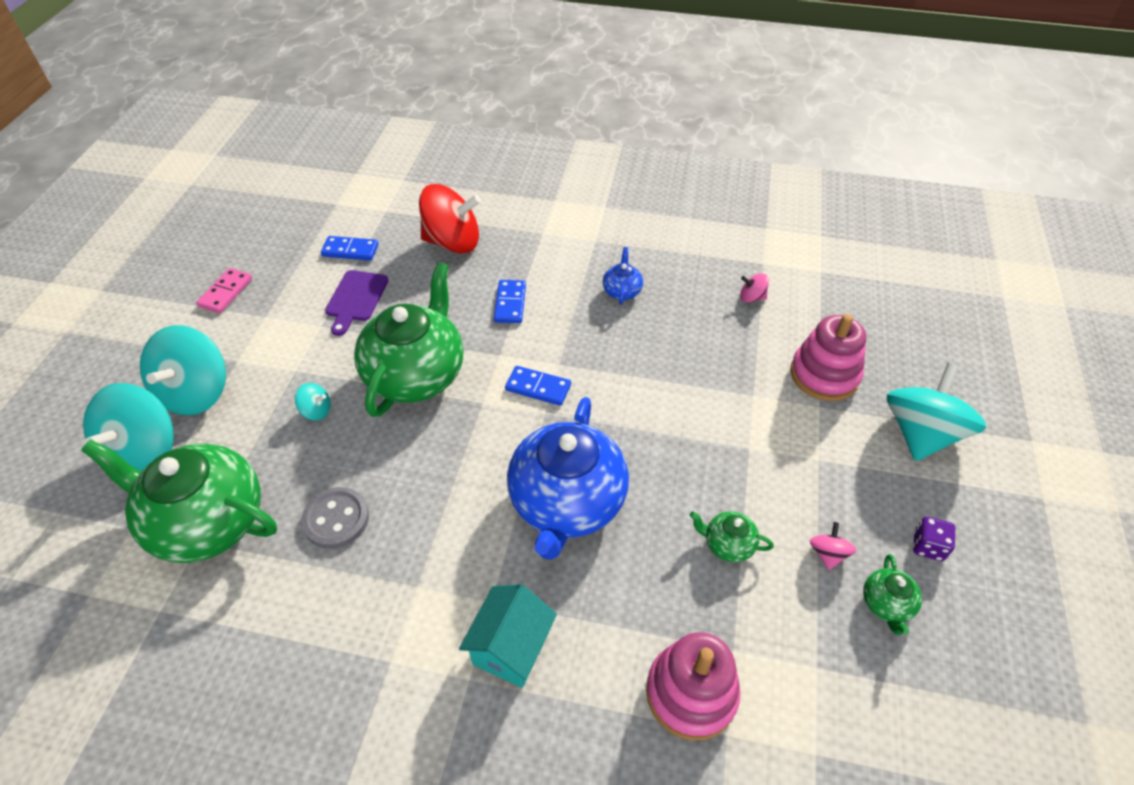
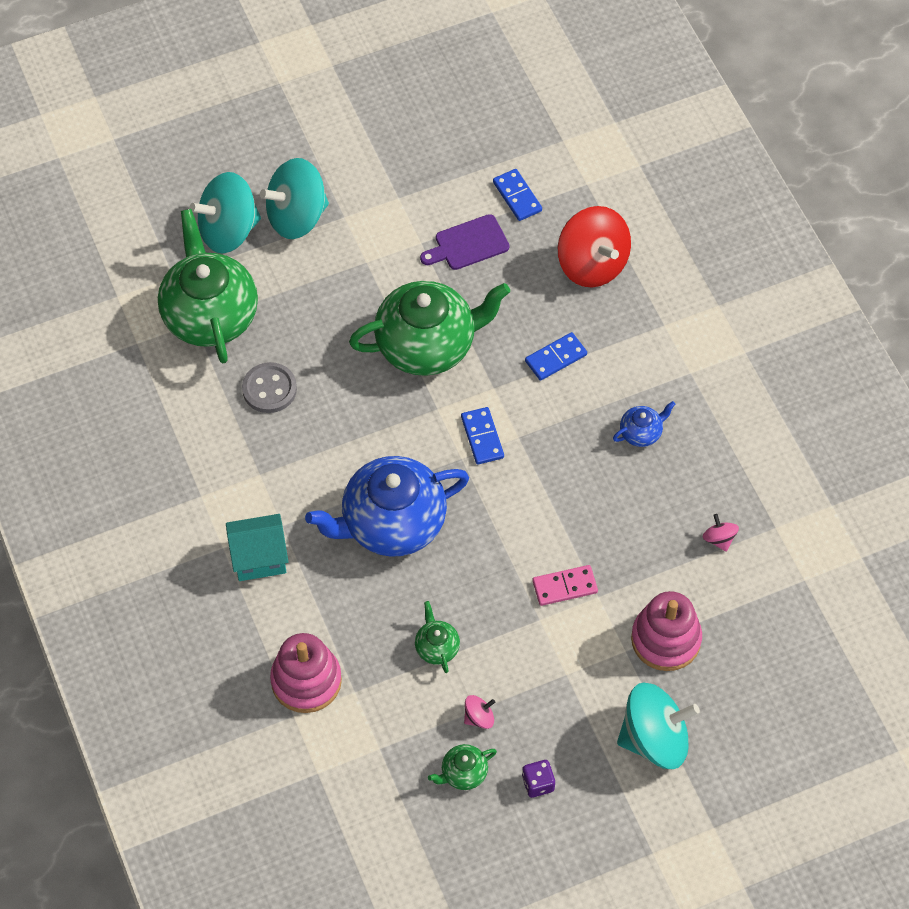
camera: 55 degrees right, 10 degrees up
pink domino [196,268,252,313] -> pink domino moved to [533,565,598,606]
turquoise spinning top [295,383,331,421] -> none

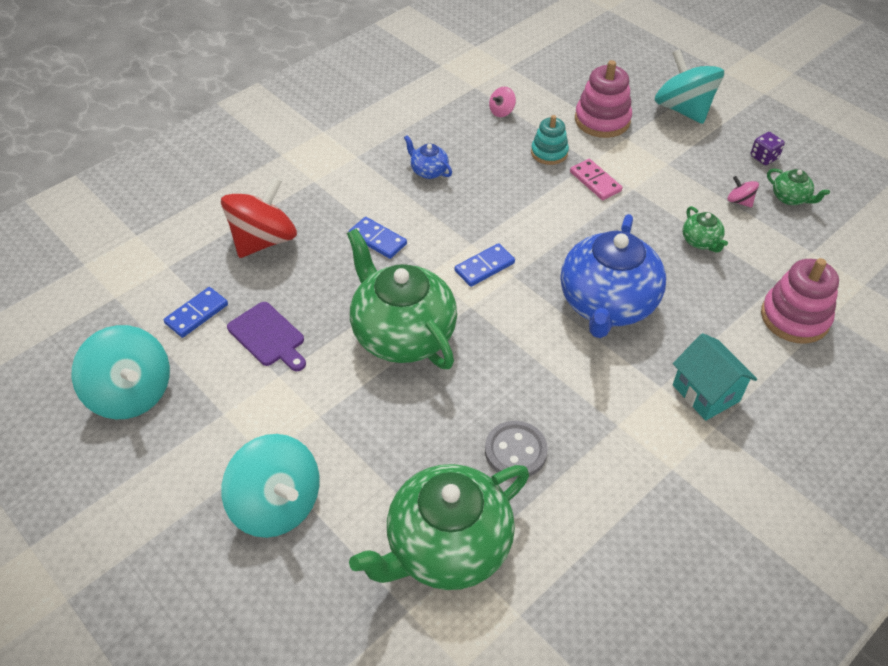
camera: 110 degrees left, 10 degrees down
turquoise spinning top [189,172,261,253] -> turquoise spinning top moved to [72,325,170,419]
blue teapot [305,456,469,557] -> blue teapot turned 60 degrees clockwise [561,214,666,338]
green teapot [415,601,460,673] -> green teapot turned 75 degrees counterclockwise [683,206,728,253]
none -> turquoise stacking toy [531,115,569,165]

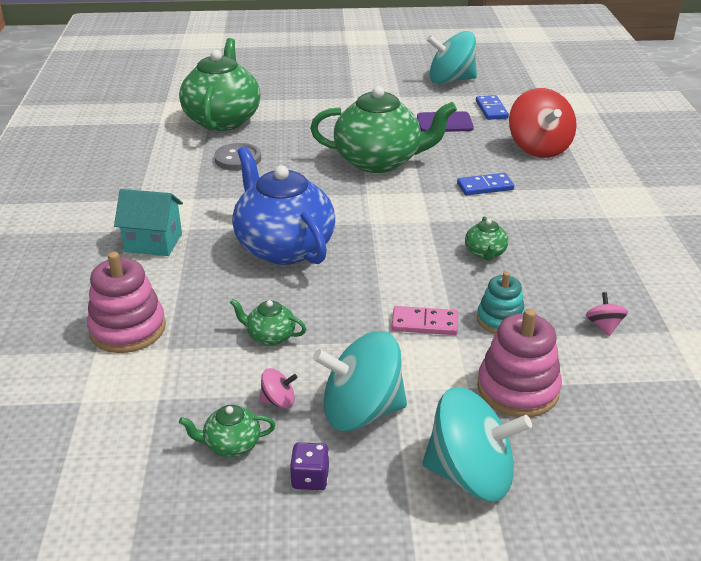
camera: 130 degrees right, 15 degrees down
turquoise spinning top [221,434,319,538] -> turquoise spinning top moved to [313,331,407,431]
blue teapot [404,135,452,179] -> none
blue domino [454,243,515,287] -> none
none -> green teapot [465,216,508,261]

